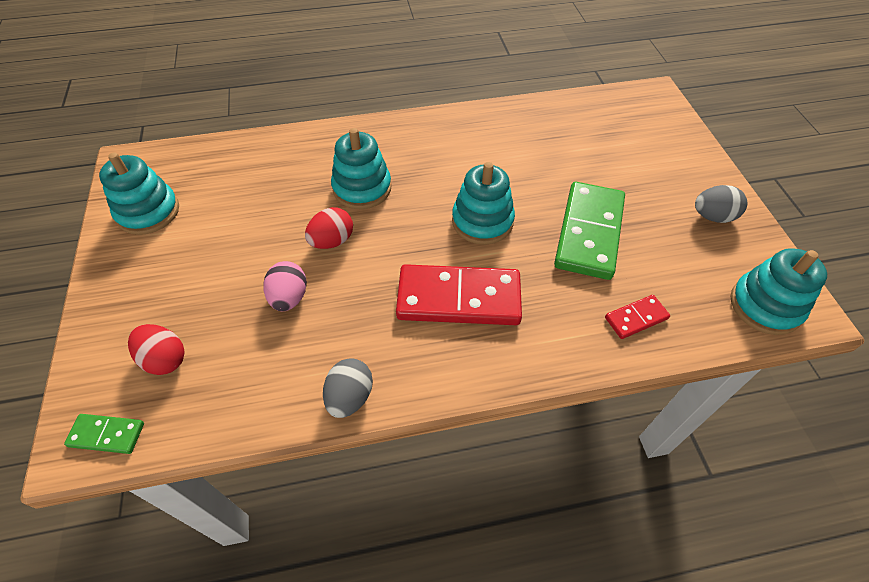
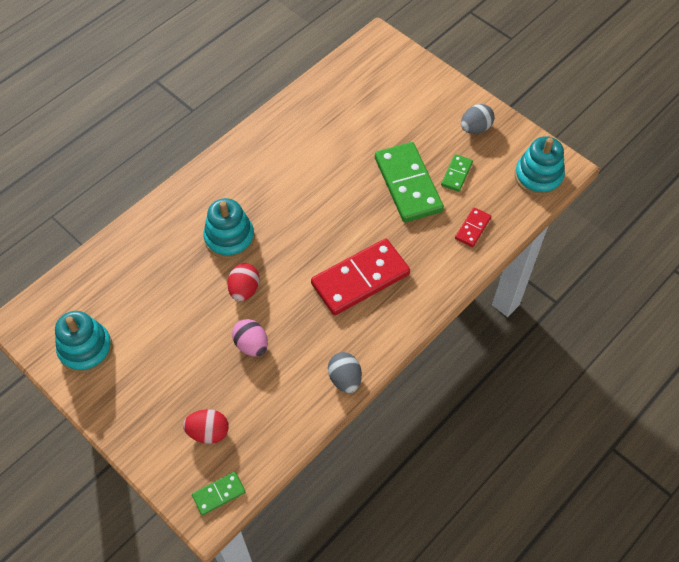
camera: 35 degrees left, 5 degrees up
turquoise stacking toy [452,162,515,245] -> none
none -> green domino [441,154,473,192]

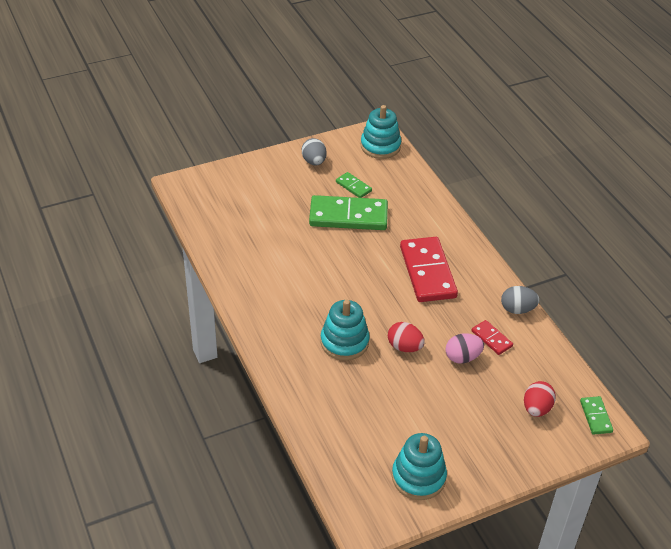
camera: 70 degrees left, 15 degrees down
red domino [455,207,491,247] -> red domino moved to [472,320,513,355]

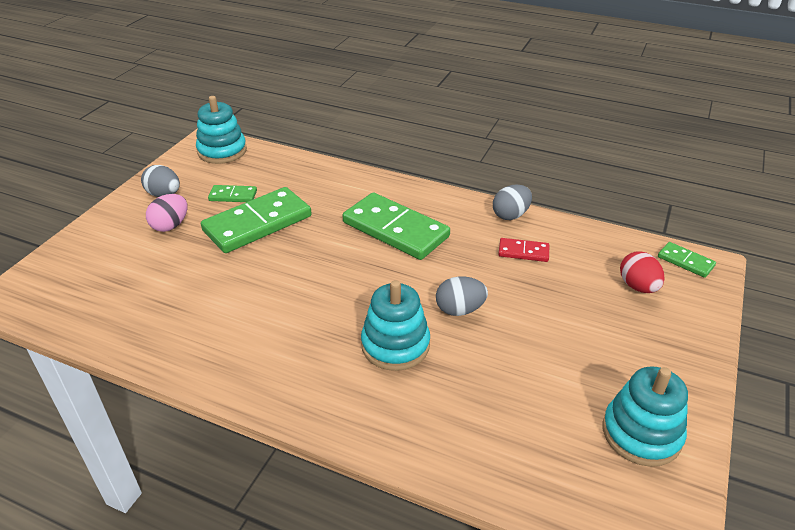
camera: 40 degrees left, 5 degrees down
red egg [388,322,425,352] -> grey egg [436,276,488,316]
red domino [400,237,458,302] -> green domino [342,193,450,260]
pink egg [445,333,484,364] -> pink egg moved to [146,194,187,232]

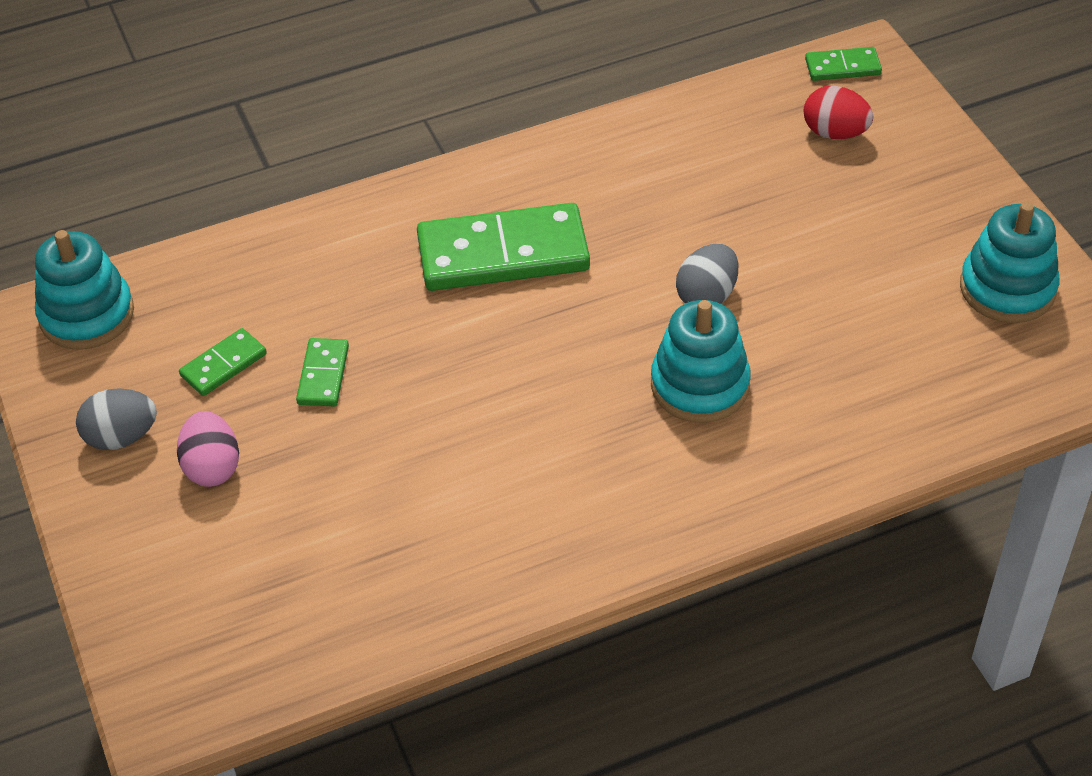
camera: 45 degrees left, 10 degrees up
green domino [201,187,311,253] -> green domino [296,338,349,406], size x0.47
grey egg [493,185,532,220] -> none
red domino [498,238,550,262] -> none

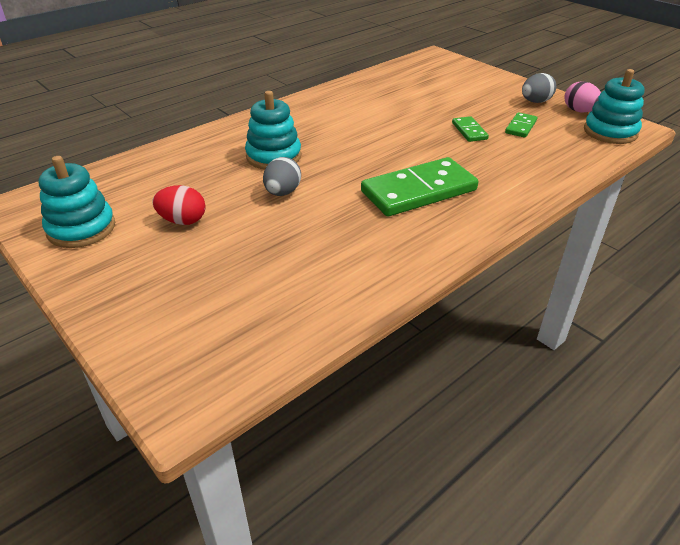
camera: 160 degrees right, 10 degrees down
pink egg [177,411,239,487] -> pink egg moved to [564,81,601,113]
red egg [803,86,873,139] -> red egg moved to [152,185,205,225]
green domino [805,47,882,81] -> none

